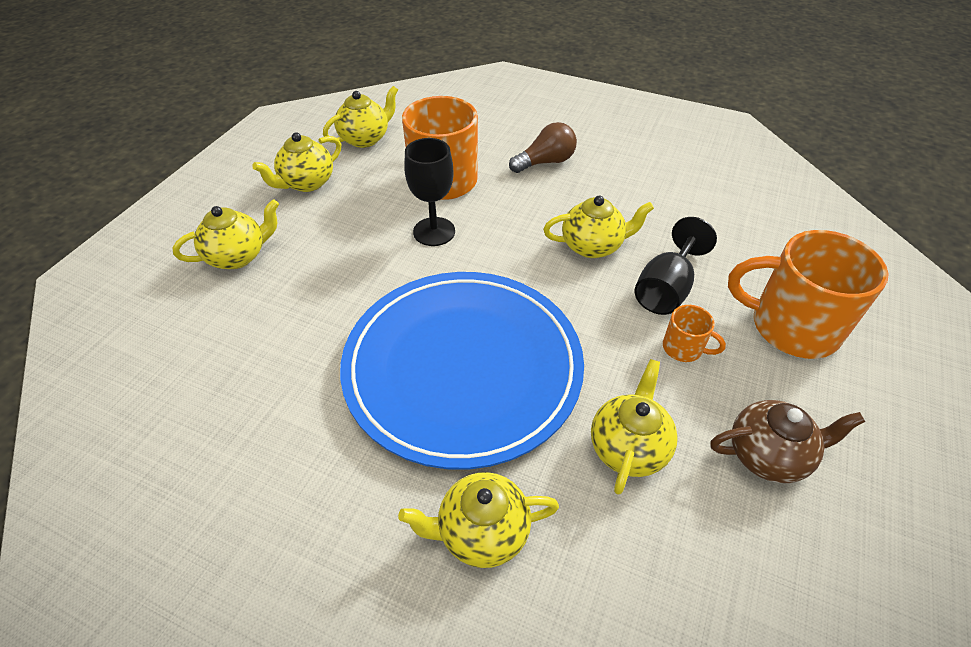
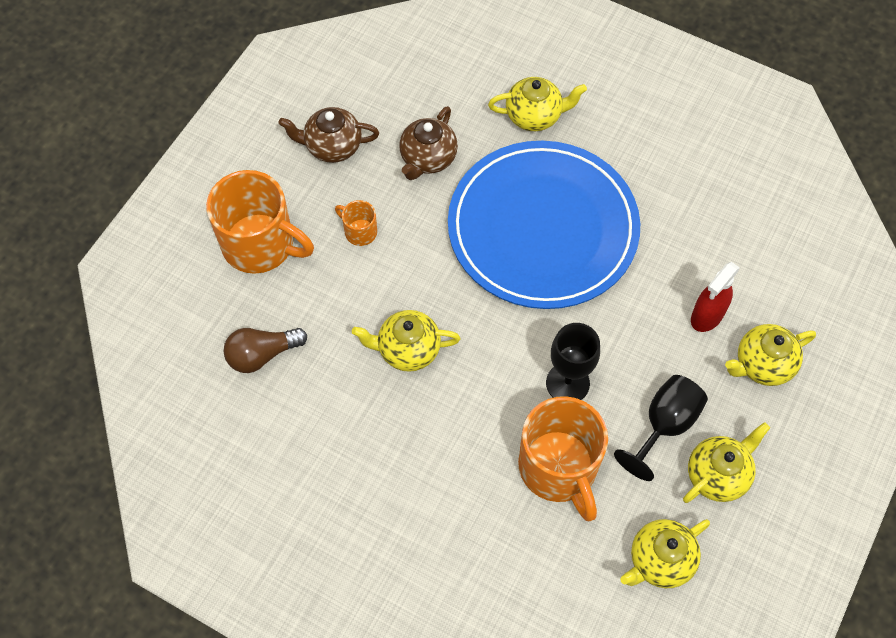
camera: 175 degrees left, 15 degrees up
brown light bulb [509,122,577,173] -> brown light bulb moved to [224,328,307,373]
yellow teapot [591,359,678,495] -> brown teapot [399,106,458,180]
black goblet [635,217,717,315] -> black goblet moved to [614,375,708,481]
none -> red spray bottle [691,262,740,332]

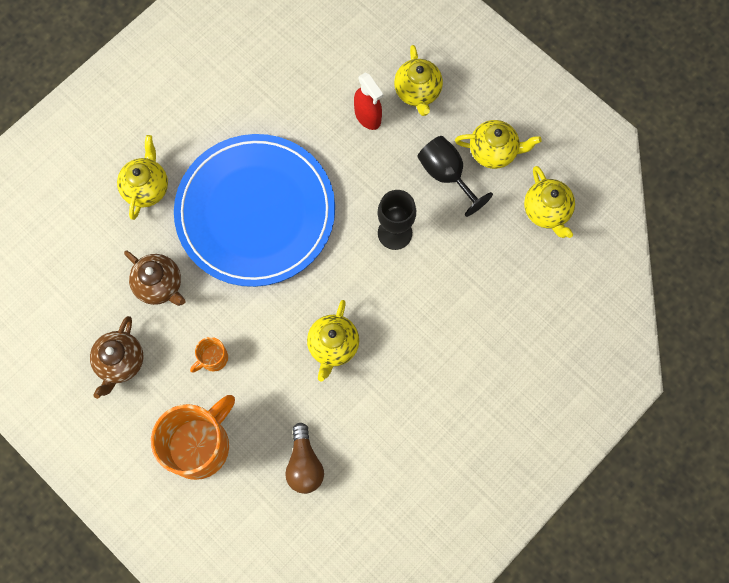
camera: 75 degrees left, 10 degrees up
orange mug [518,396,608,521] -> none
yellow teapot [683,422,770,503] -> yellow teapot turned 120 degrees clockwise [455,120,542,169]

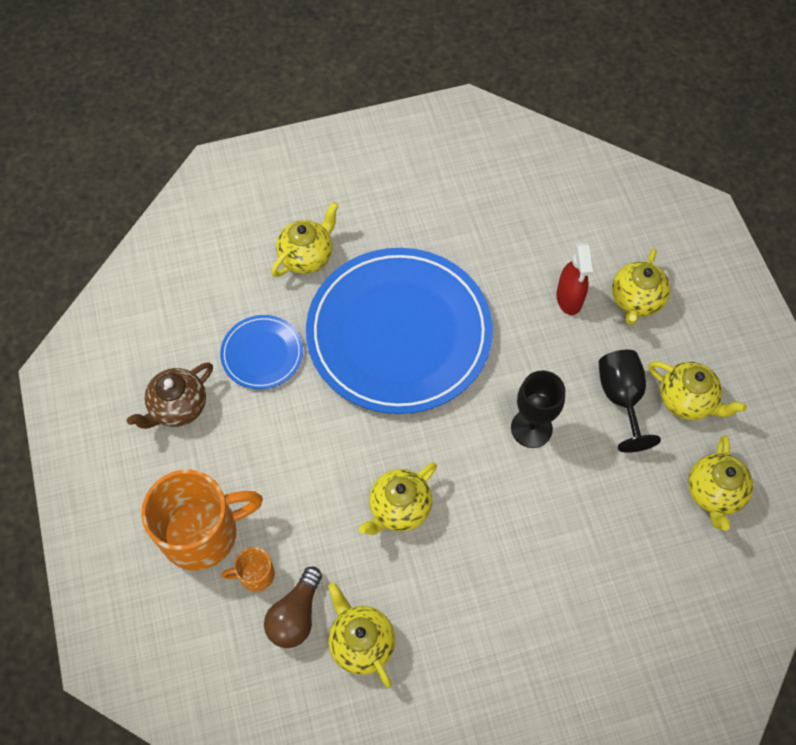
camera: 30 degrees right, 10 degrees down
brown teapot [124,251,186,306] -> blue plate [220,315,303,390]
orange mug [190,337,228,373] -> orange mug moved to [222,547,275,592]
none -> yellow teapot [328,583,395,688]

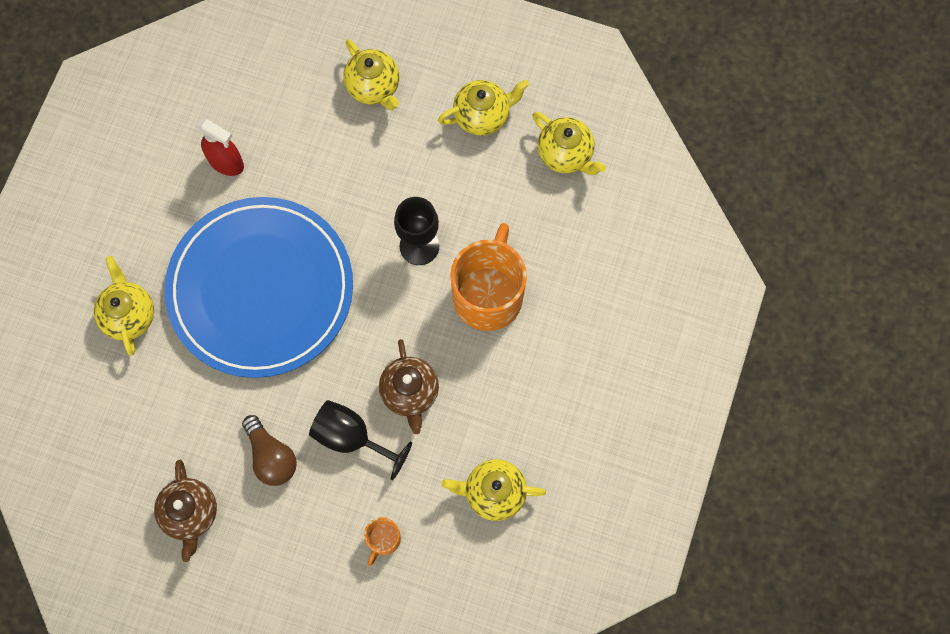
camera: 55 degrees left, 10 degrees up
orange mug [141,470,263,571] -> orange mug moved to [450,223,527,331]
blue plate [220,315,303,390] -> none
brown light bulb [264,567,322,648] -> brown light bulb moved to [242,415,297,486]
yellow teapot [359,462,437,535] -> brown teapot [379,339,439,434]
red spray bottle [556,243,593,315] -> red spray bottle moved to [196,118,244,176]
black goblet [599,350,661,453] -> black goblet moved to [309,400,412,480]

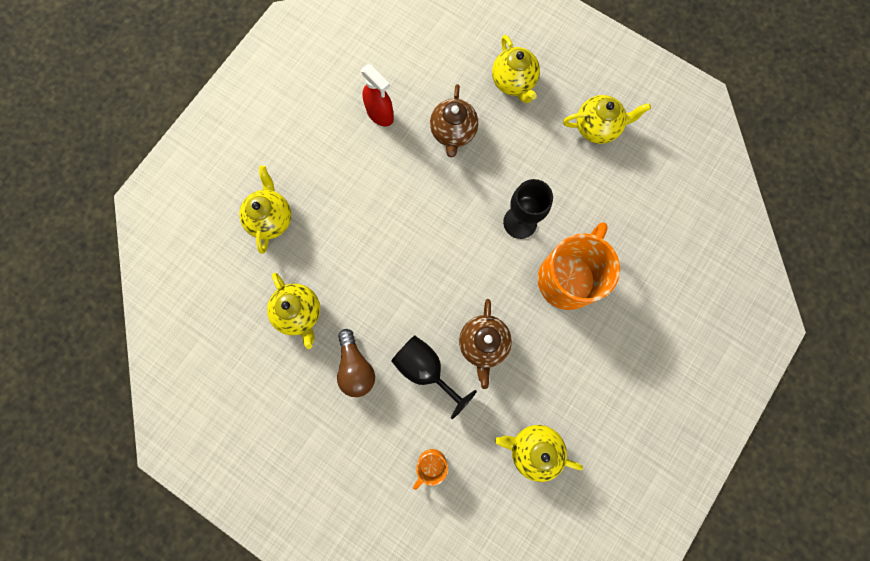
camera: 15 degrees right, 5 degrees up
brown teapot [154,460,217,562] -> brown teapot moved to [430,84,478,157]
blue plate [165,197,353,378] -> none
yellow teapot [532,112,606,175] -> yellow teapot moved to [267,273,320,349]

